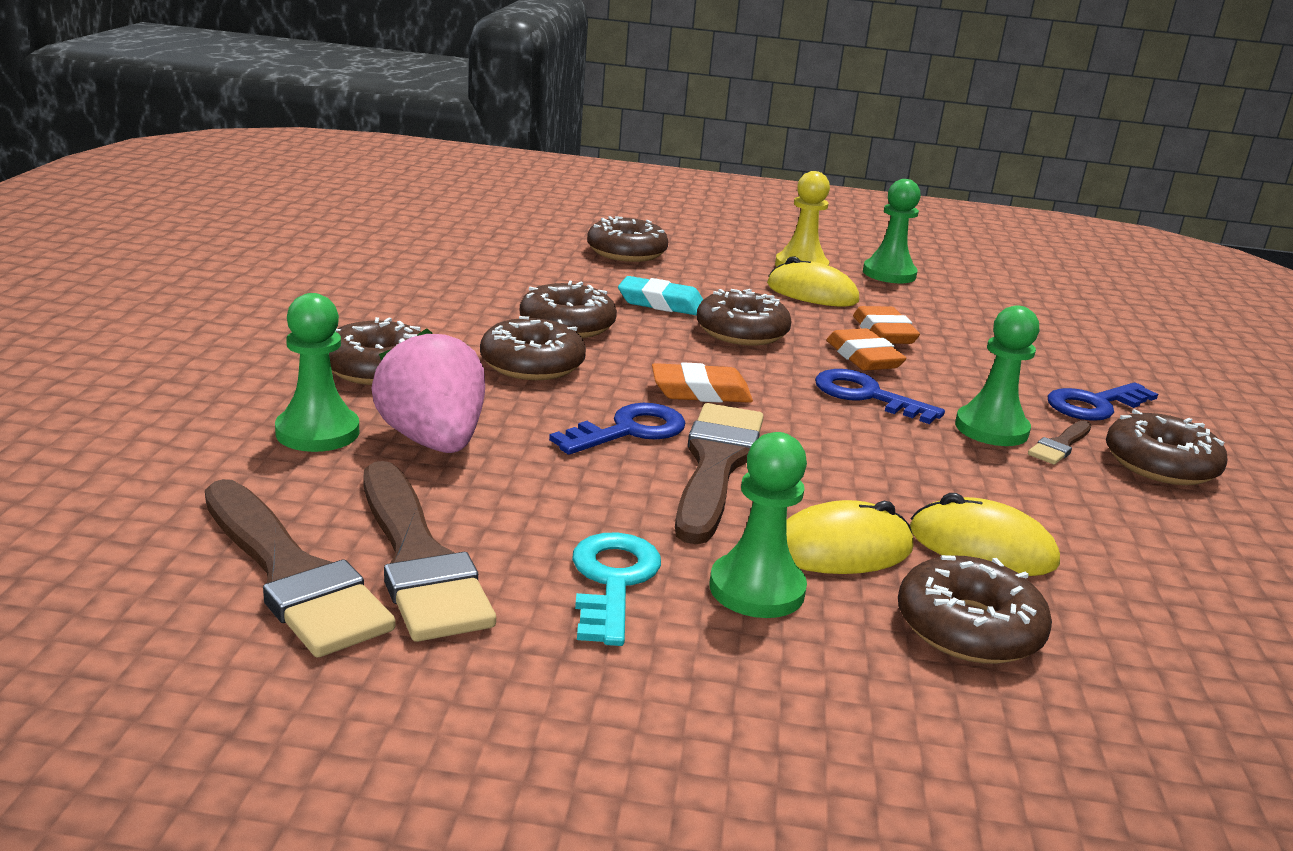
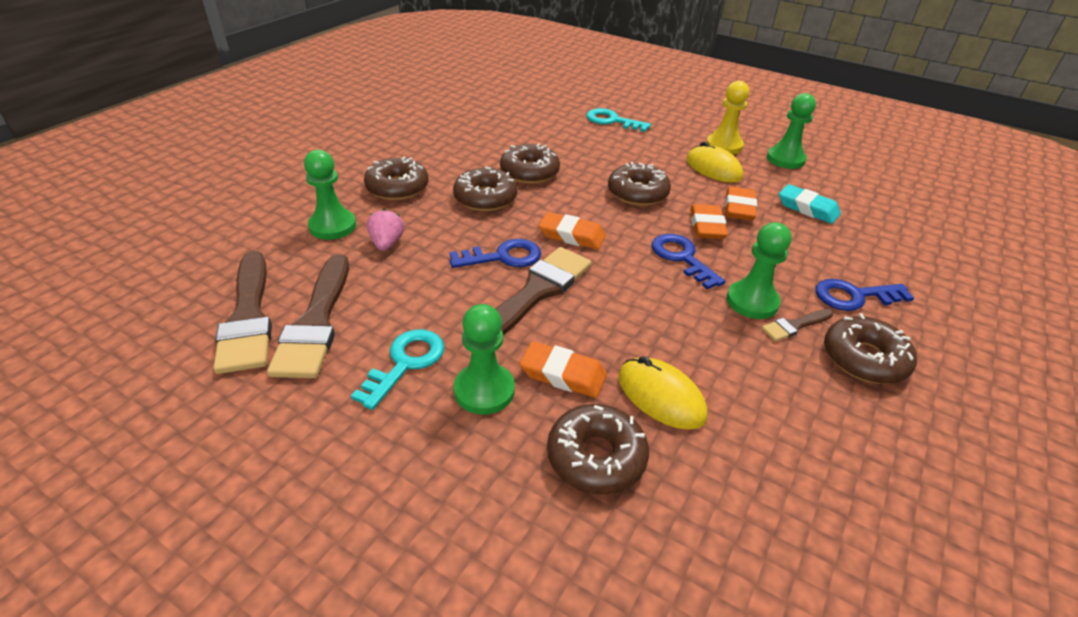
camera: 25 degrees right, 15 degrees up
pink strawberry [372,328,485,453] -> pink strawberry [367,209,404,251], size x0.55
brown donut [587,216,668,262] -> turquoise key [586,108,651,132]
turquoise eraser [618,276,703,315] -> turquoise eraser moved to [779,184,841,224]
yellow mouse [786,500,913,574] -> orange eraser [520,341,607,398]

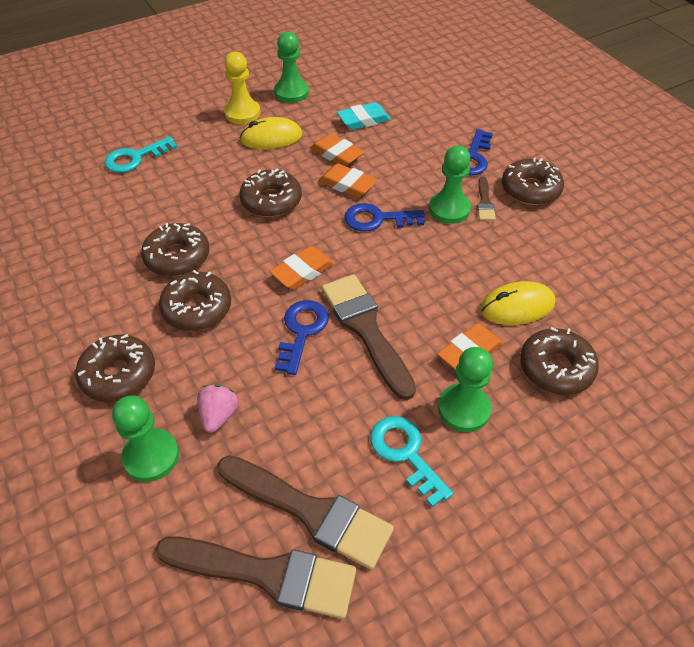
camera: 60 degrees left, 10 degrees up
pink strawberry [367,209,404,251] -> pink strawberry turned 75 degrees clockwise [197,385,238,433]

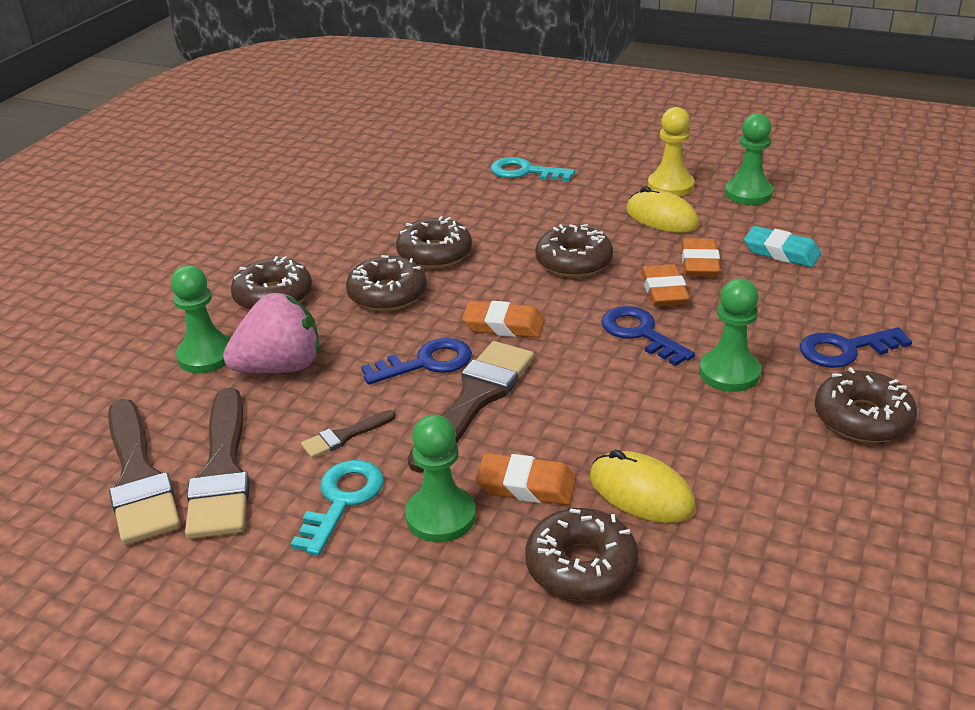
camera: 55 degrees right, 15 degrees down
pink strawberry [197,385,238,433] -> pink strawberry [223,293,319,373], size x1.81
brown brush [477,177,496,221] -> brown brush moved to [301,410,396,458]

